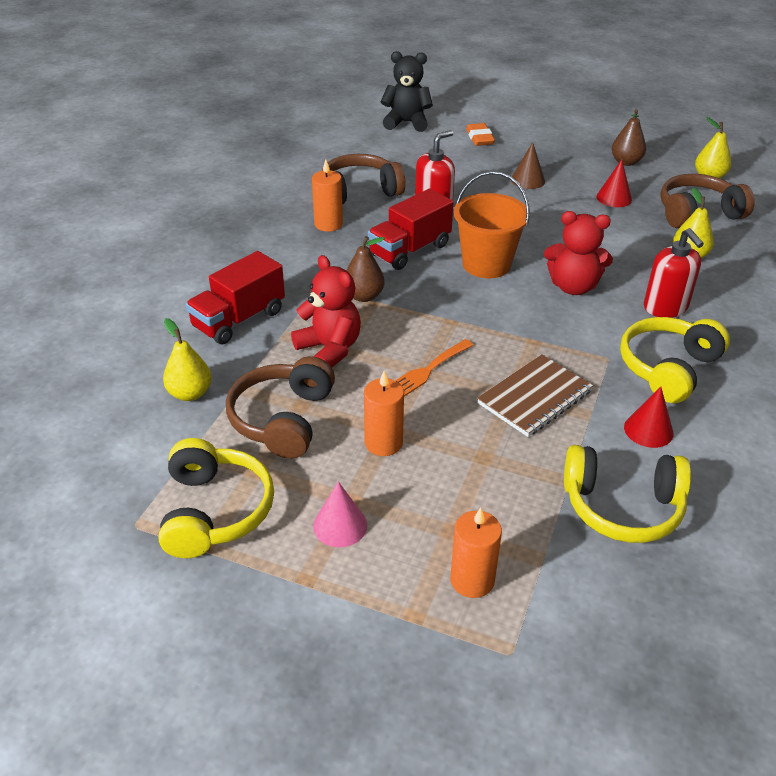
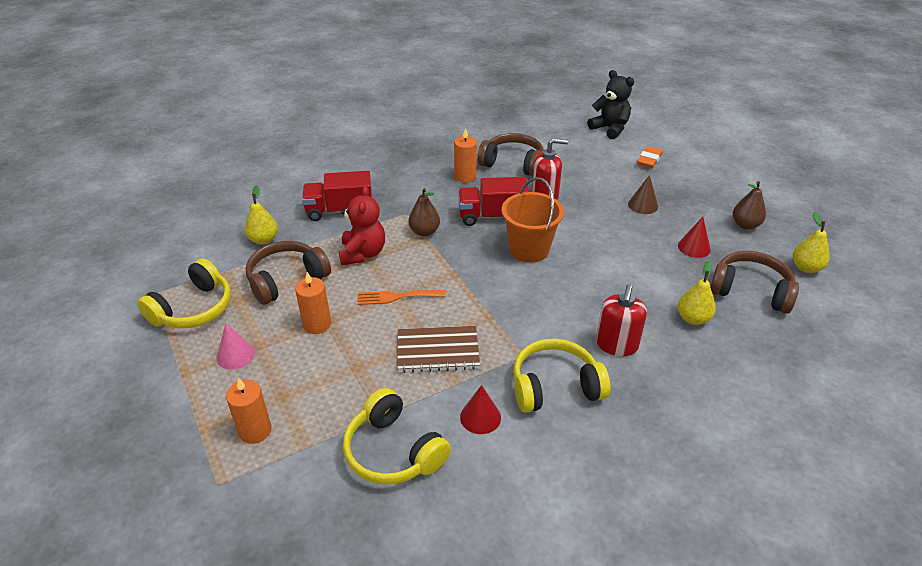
camera: 40 degrees right, 0 degrees up
red teddy bear [544,211,613,295] -> none

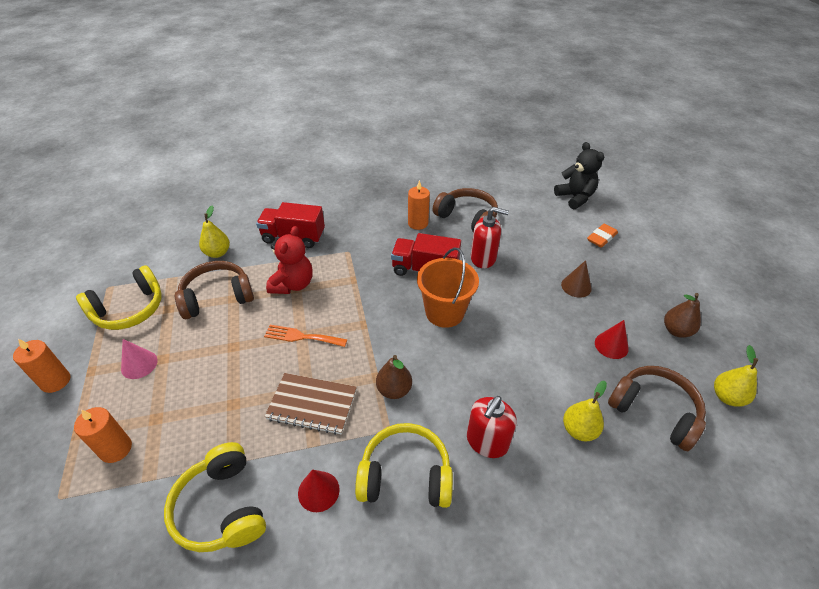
camera: 15 degrees right, 5 degrees up
orange candle [295,272,331,334] -> orange candle moved to [13,339,70,393]
brown pear [408,188,440,236] -> brown pear moved to [376,355,412,399]

